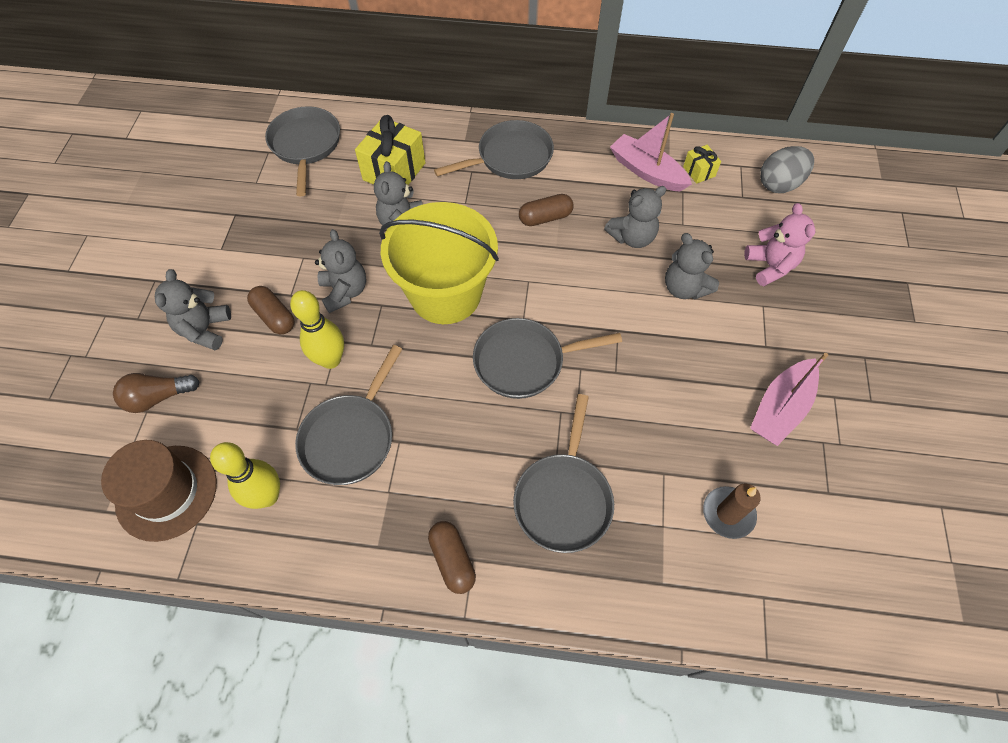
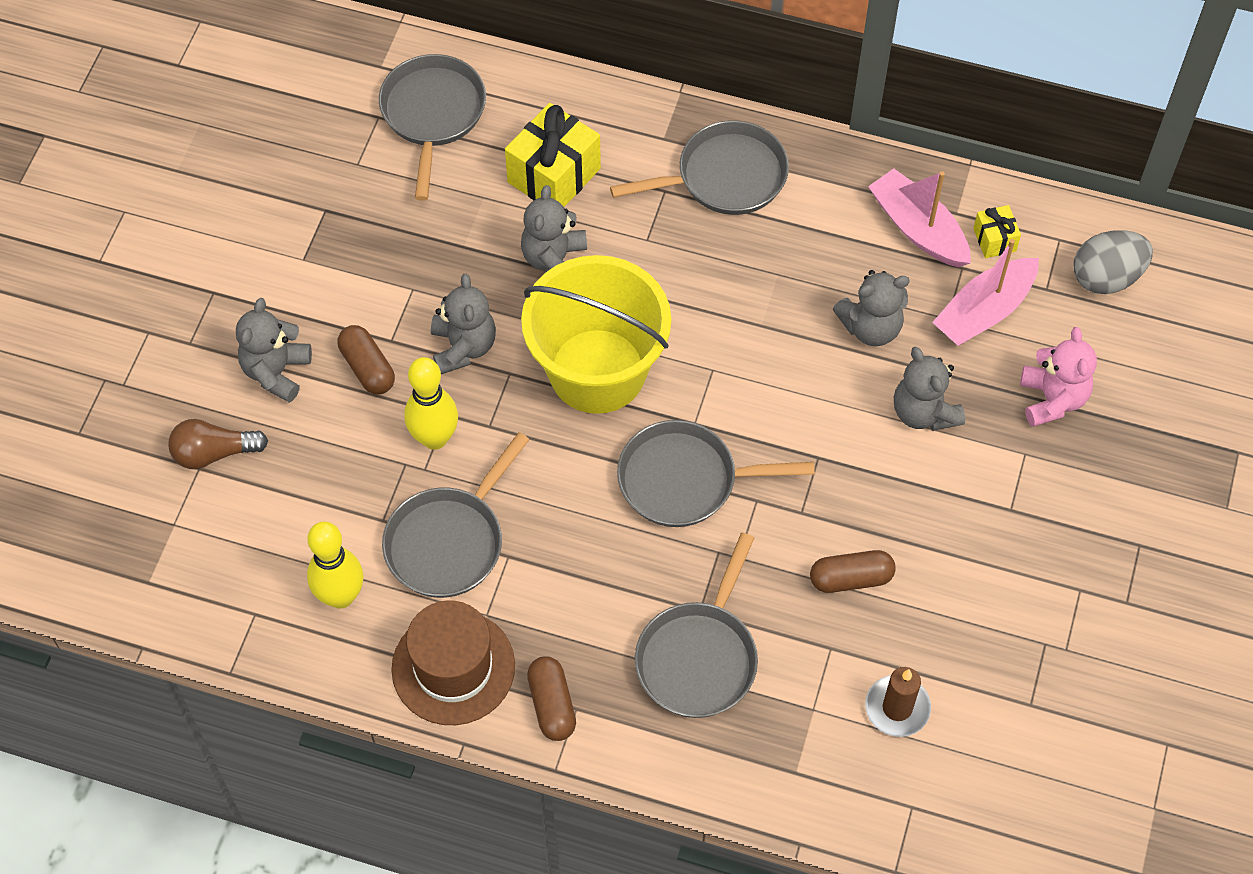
camera: 10 degrees right, 0 degrees up
brown hat [101,440,217,542] -> brown hat moved to [391,600,515,725]
brown capsule [519,194,574,226] -> brown capsule moved to [810,550,896,593]
pink boat [750,353,828,446] -> pink boat moved to [932,239,1039,346]

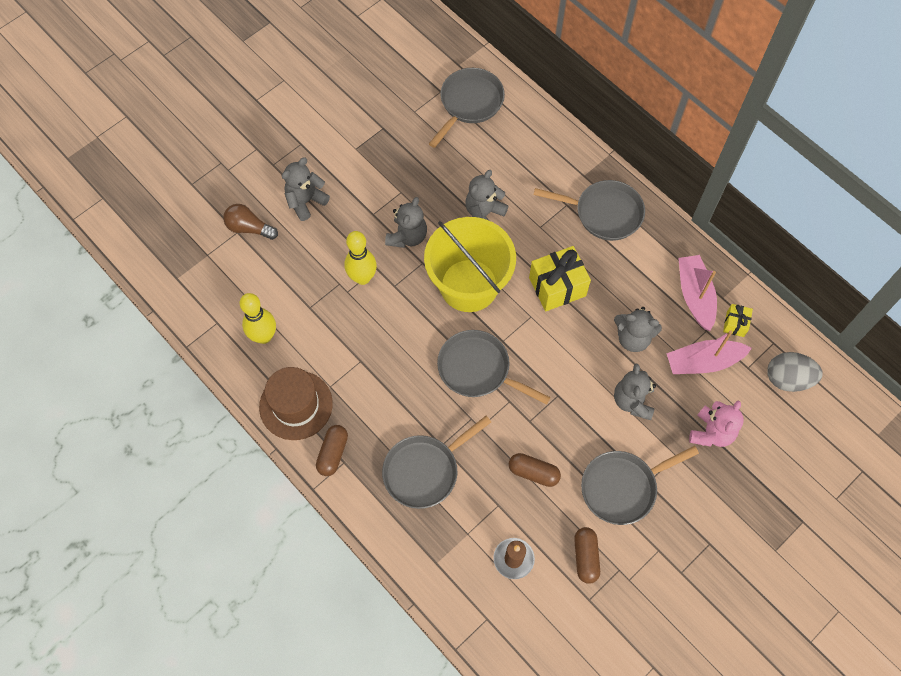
camera: 30 degrees right, 5 degrees up
brown capsule [338,325,395,395] -> brown capsule moved to [574,527,600,584]
grey pan [382,432,530,598] -> grey pan moved to [581,446,699,525]
yellow gift [505,103,601,207] -> yellow gift moved to [529,246,591,311]

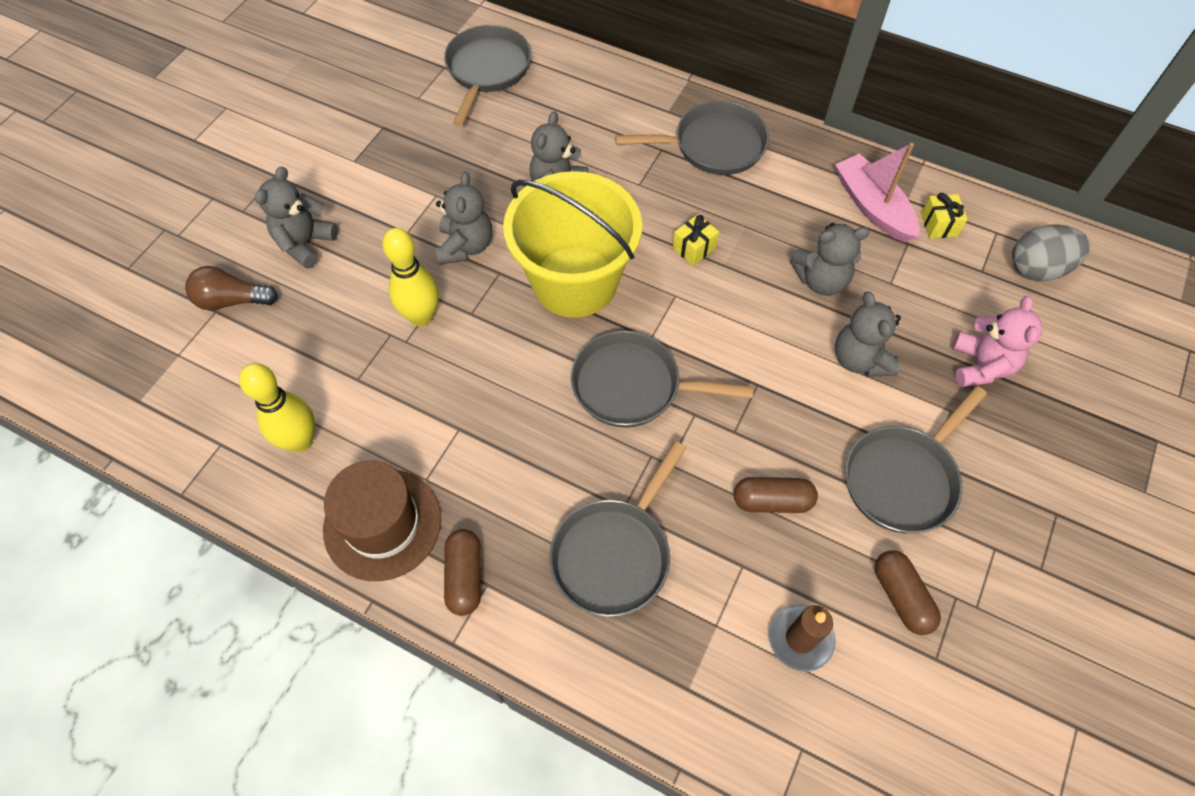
camera: 20 degrees left, 5 degrees down
yellow gift [529,246,591,311] -> yellow gift [672,214,719,266], size x0.51
pink boat [666,330,752,374] -> none

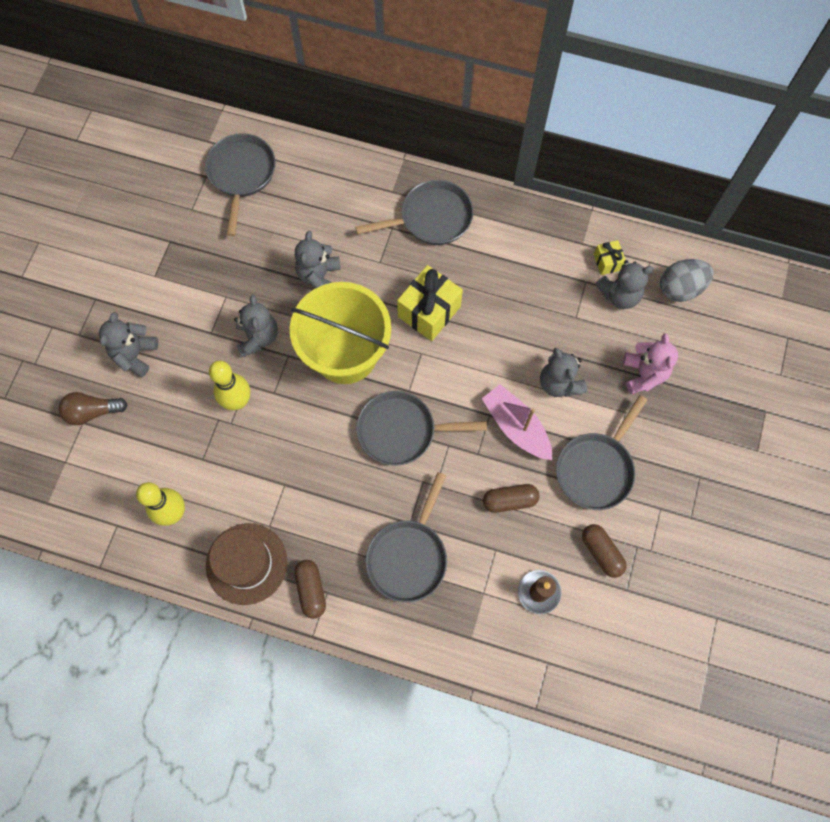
camera: 10 degrees left, 10 degrees up
yellow gift [672,214,719,266] -> yellow gift [397,265,463,341], size x1.95
grey teddy bear [790,223,869,296] -> grey teddy bear moved to [595,260,654,309]
pink boat [835,143,920,242] -> pink boat moved to [482,384,552,460]

